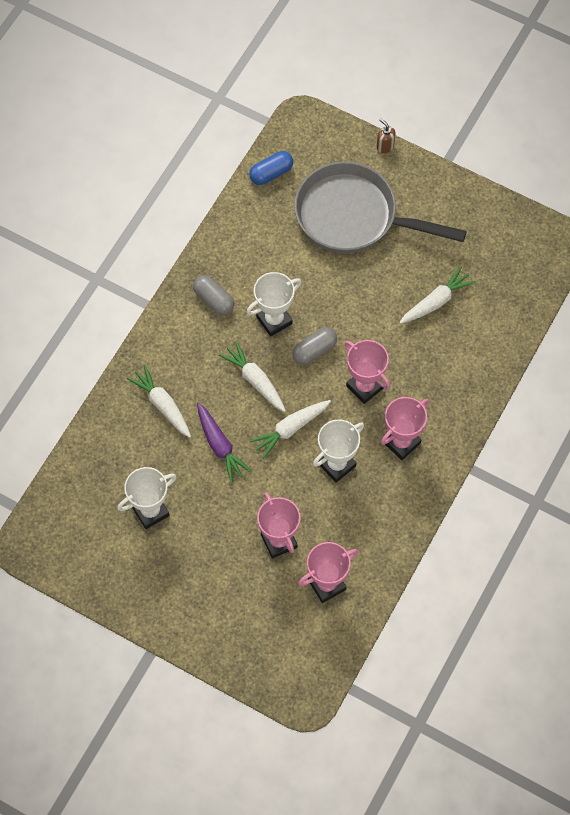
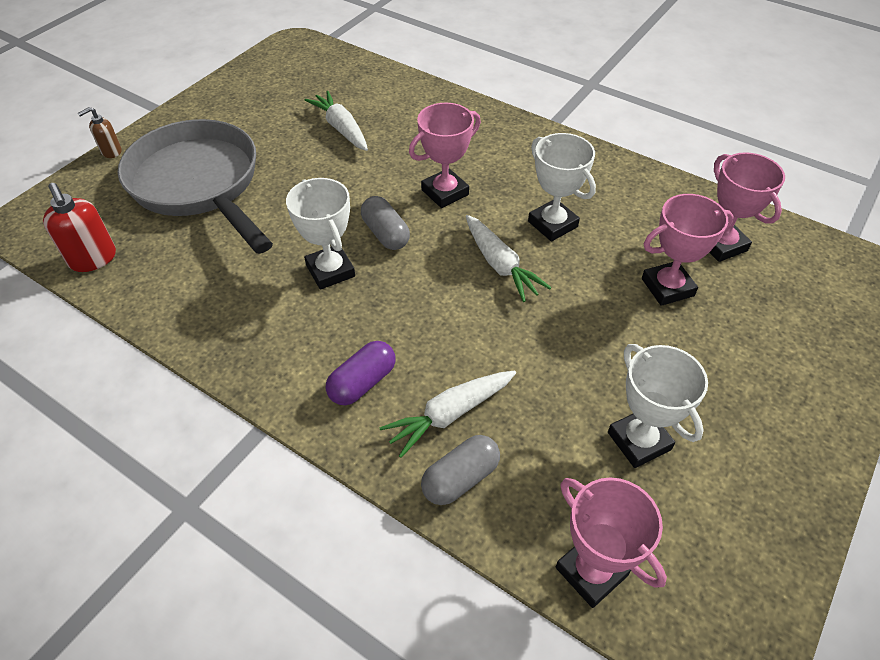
camera: 85 degrees left, 15 degrees down
grey capsule [193,275,234,315] -> grey capsule moved to [421,435,500,505]
purple carrot [197,403,252,483] -> none
white carrot [219,341,286,412] -> none
blue capsule [249,151,293,185] -> red soap dispenser [43,183,116,272]
grey pan [294,162,467,253] -> grey pan turned 120 degrees clockwise [118,119,273,254]
pink trophy [381,397,429,460] -> pink trophy moved to [556,478,667,608]
none -> purple capsule [326,341,395,405]

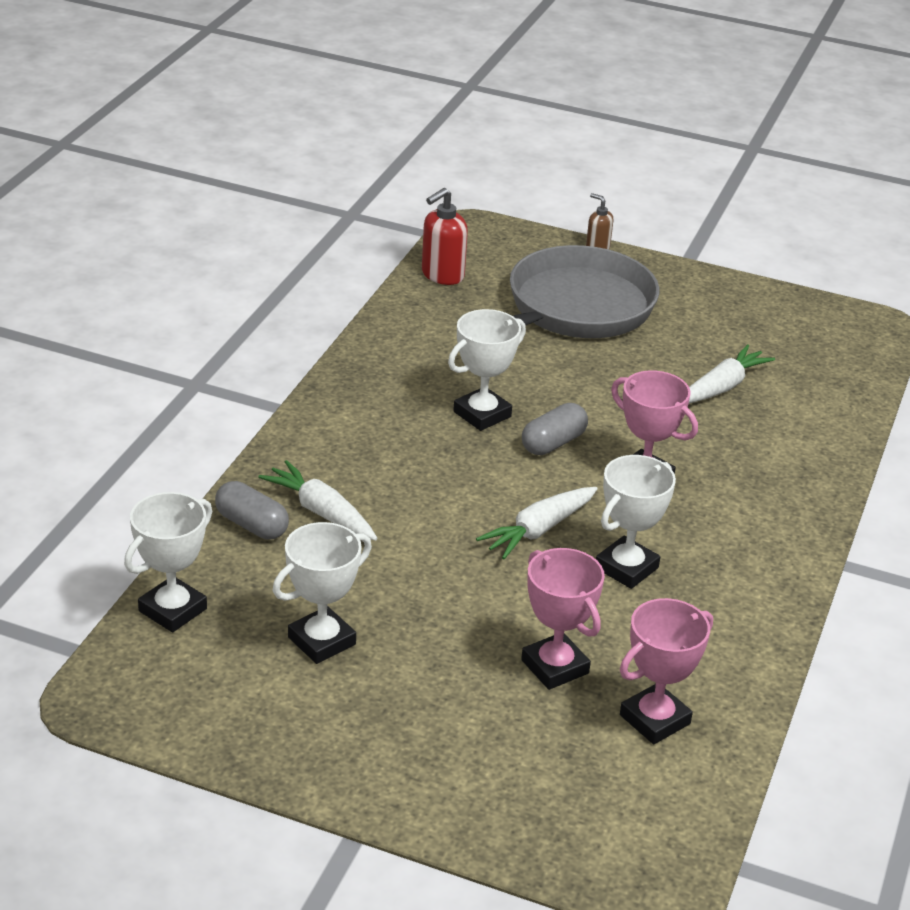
camera: 75 degrees right, 15 degrees down
purple capsule [326,341,395,405] -> none
pink trophy [556,478,667,608] -> white trophy [124,492,212,632]

